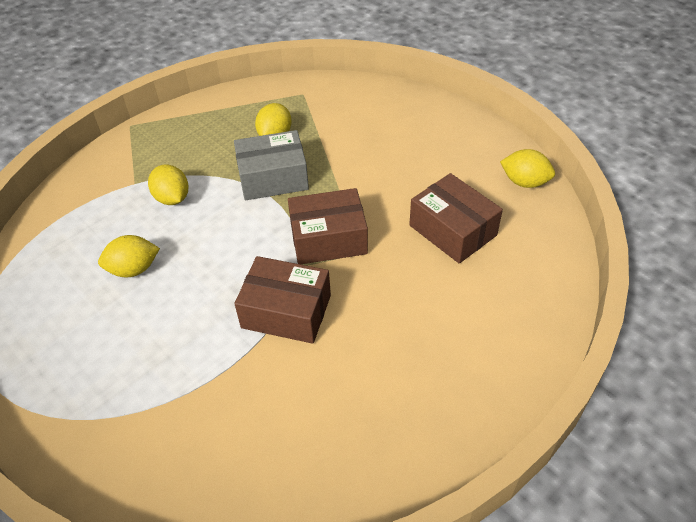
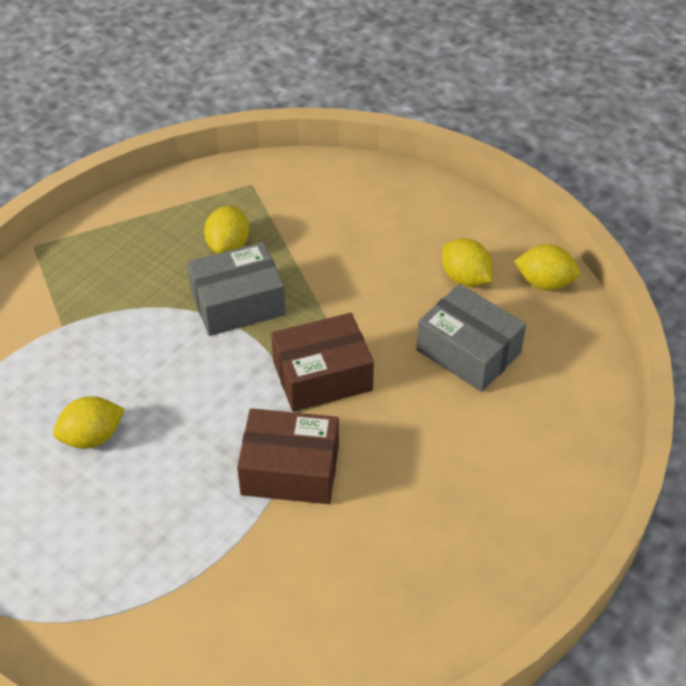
camera: 10 degrees left, 0 degrees up
yellow lemon [148,164,189,205] -> yellow lemon moved to [442,238,493,287]
brown box [409,173,503,264] -> grey box [416,284,526,392]

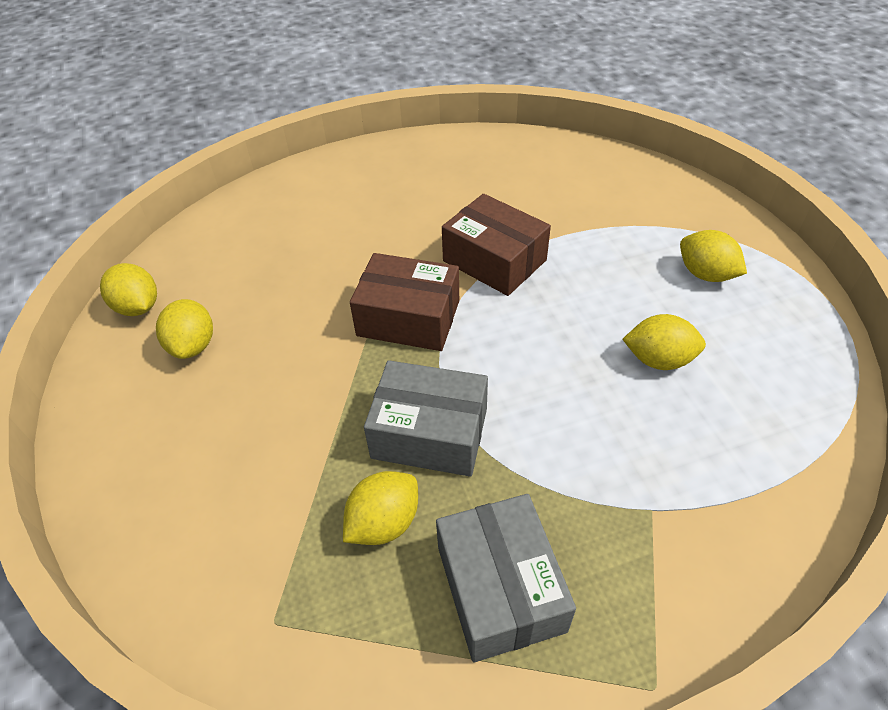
camera: 145 degrees left, 0 degrees up
grey box [416,284,526,392] -> grey box moved to [436,494,576,662]
none -> yellow lemon [680,230,747,282]

